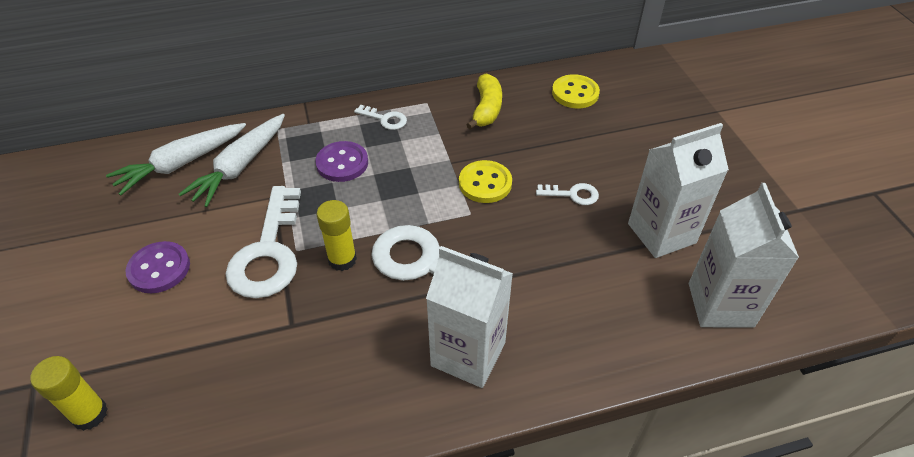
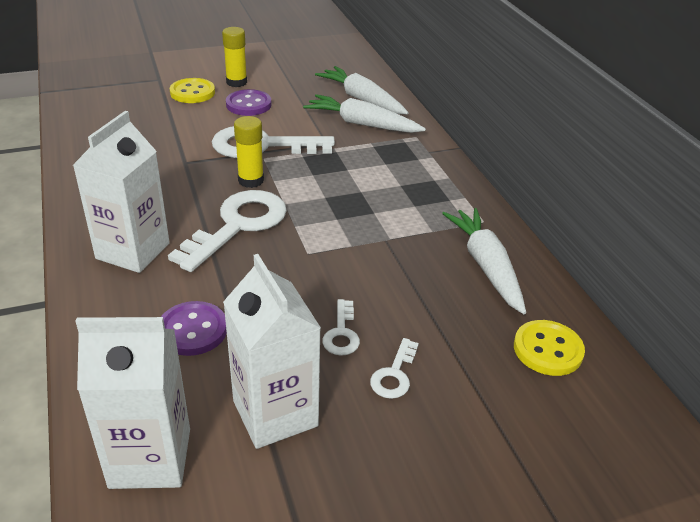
camera: 85 degrees right, 10 degrees down
yellow glue stick [30,356,108,431] -> yellow glue stick moved to [222,27,247,87]
purple button [315,141,368,182] -> purple button moved to [161,301,227,356]
white key [354,105,407,130] -> white key moved to [370,338,419,399]
yellow button [459,160,512,203] -> yellow button moved to [170,78,215,103]
yellow banana [466,73,502,130] -> white carrot [442,208,526,314]

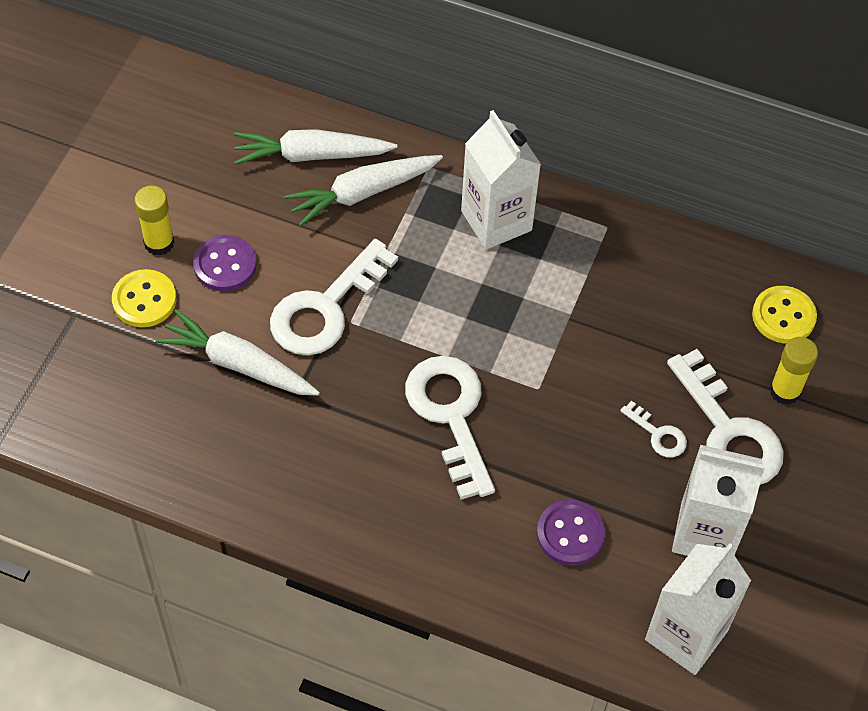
camera: 50 degrees left, 20 degrees up
white carton [73,111,170,273] -> white carton moved to [461,110,541,250]
yellow glue stick [234,116,264,188] -> yellow glue stick moved to [770,337,818,405]
white key [370,338,419,399] -> white key [667,349,784,485], size x2.15
white carrot [442,208,526,314] -> white carrot moved to [155,310,320,396]

